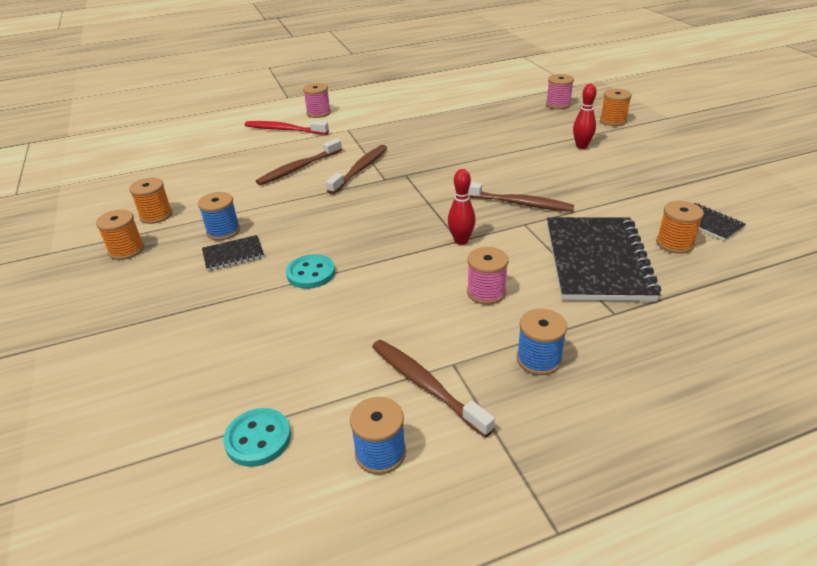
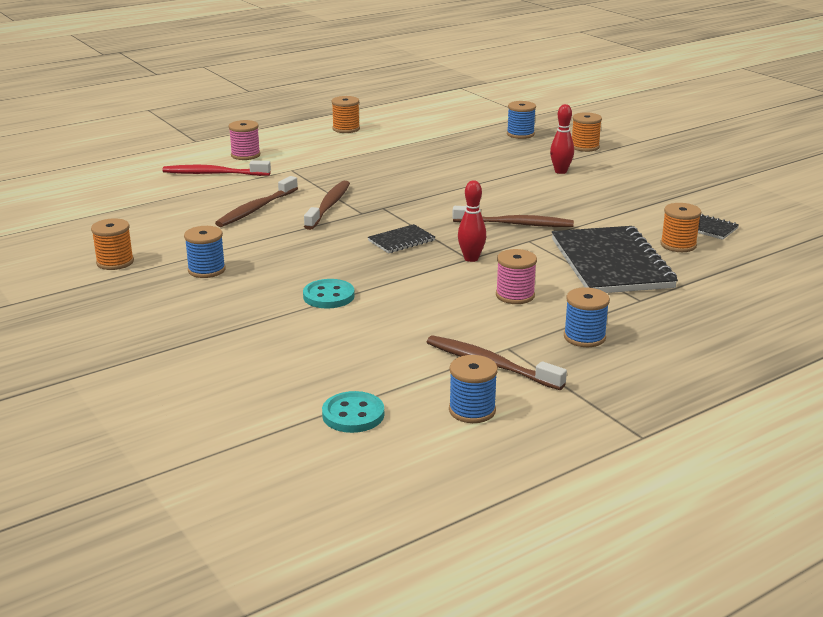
camera: 15 degrees left, 10 degrees down
orange spool [96,210,144,260] -> orange spool moved to [332,96,360,133]
black notebook [202,235,264,271] -> black notebook moved to [368,224,435,253]
pink spool [546,74,574,109] -> blue spool [507,101,536,139]

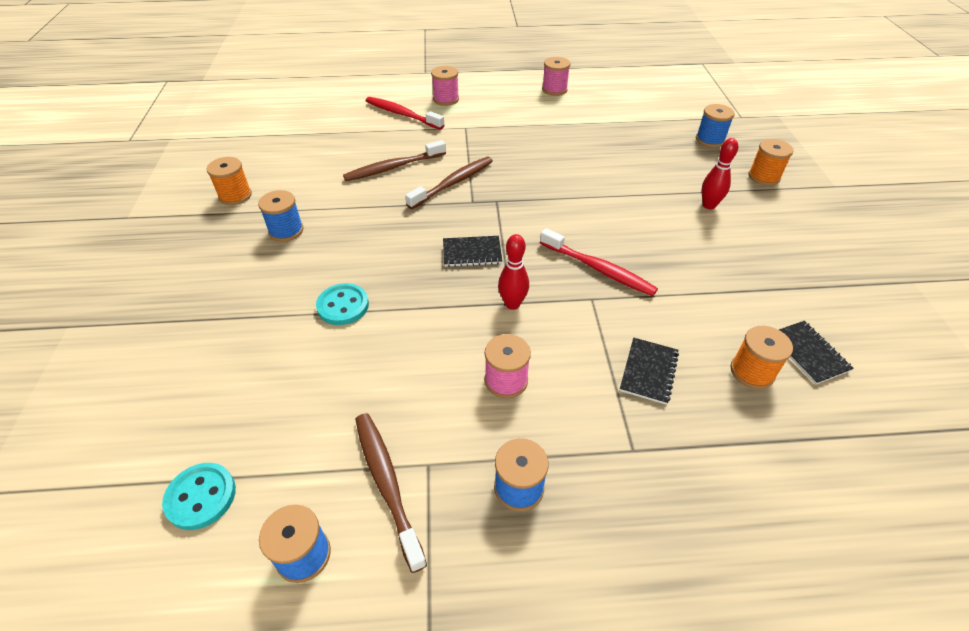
camera: 30 degrees right, 20 degrees up
orange spool [332,96,360,133] -> pink spool [542,57,570,96]
brown toothbrush [452,206,574,227] -> red toothbrush [540,228,658,296]
black notebook [552,226,678,293] -> black notebook [620,338,679,405], size x0.45

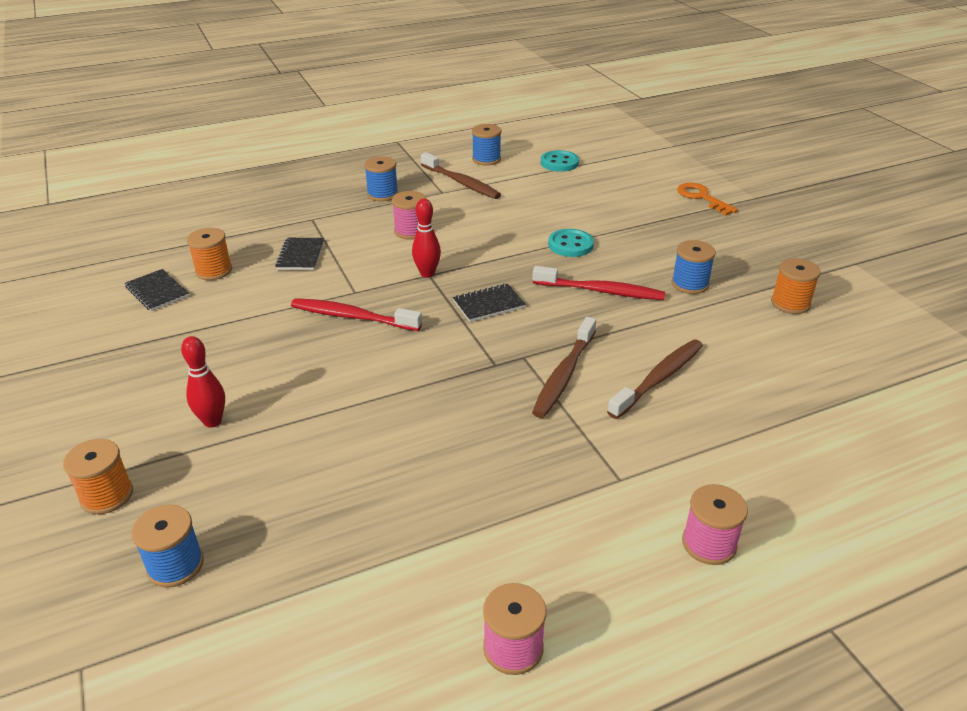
camera: 160 degrees right, 10 degrees down
red toothbrush [366,97,444,130] -> red toothbrush moved to [532,266,665,300]
none -> orange key [677,183,738,216]

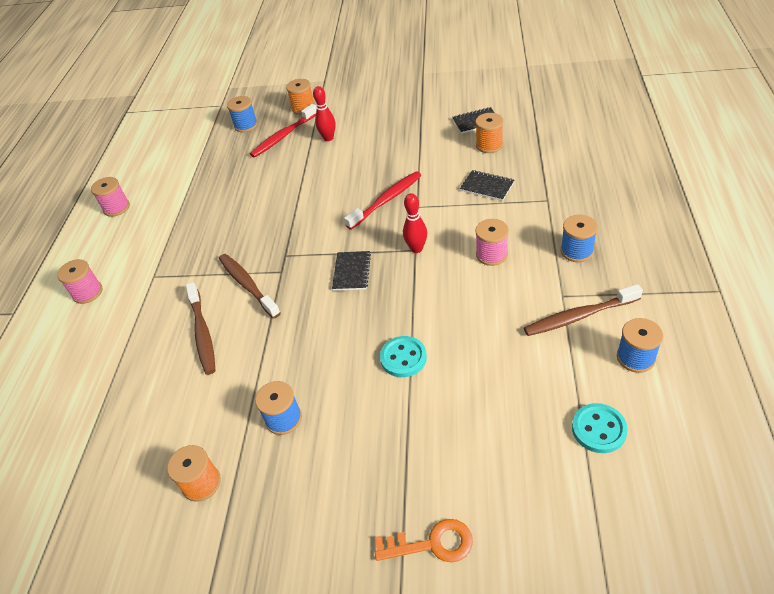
camera: 125 degrees right, 10 degrees up
red toothbrush [532,266,665,300] -> red toothbrush moved to [250,104,317,158]

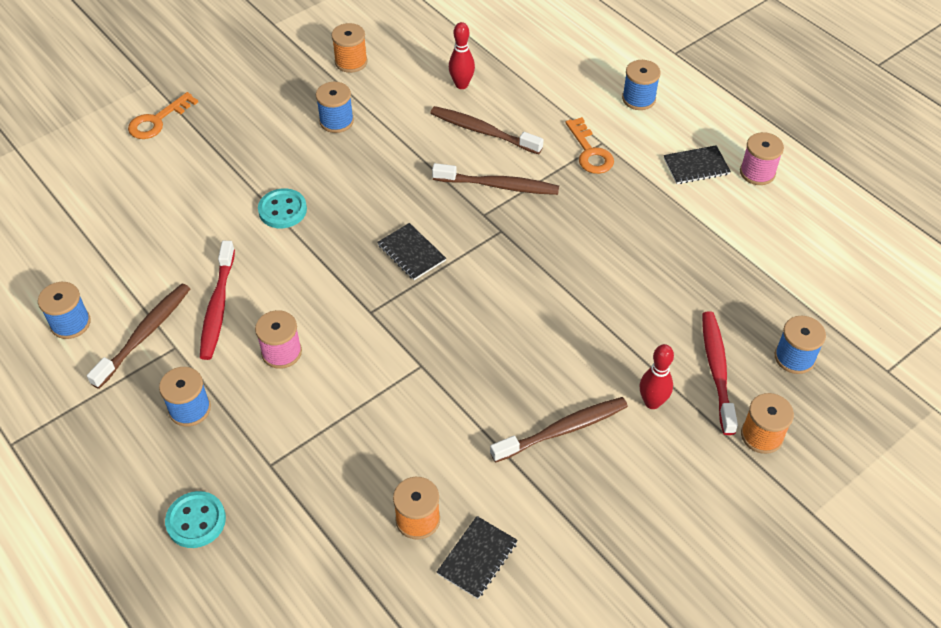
camera: 130 degrees right, 5 degrees up
pink spool [57,259,103,304] -> blue spool [622,60,661,110]
red toothbrush [344,171,421,230] -> red toothbrush moved to [200,241,235,360]
red bowling pin [403,193,427,253] -> red bowling pin moved to [449,22,475,89]
black notebook [460,170,514,201] -> black notebook moved to [664,145,731,184]
turquoise button [572,403,628,453] -> turquoise button moved to [165,491,226,548]
none -> brown toothbrush [490,397,628,463]
none -> orange key [565,117,614,174]

